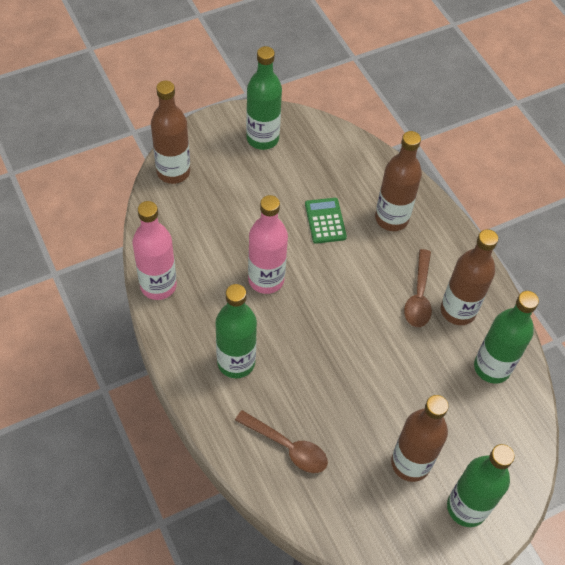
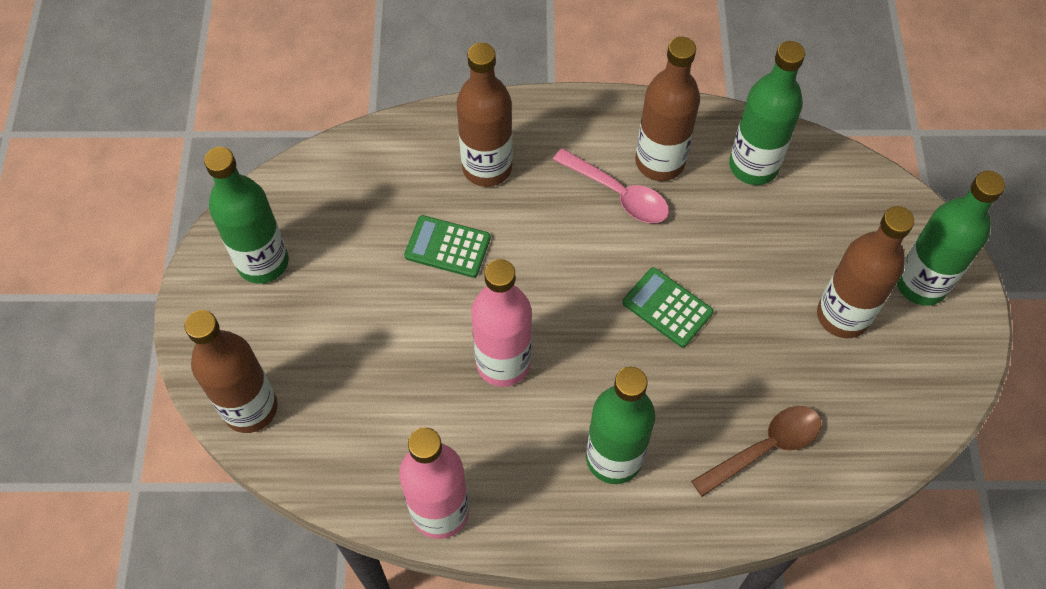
camera: 60 degrees left, 5 degrees up
brown spoon [404,249,432,327] -> pink spoon [553,148,669,223]
none -> green calculator [623,267,714,347]

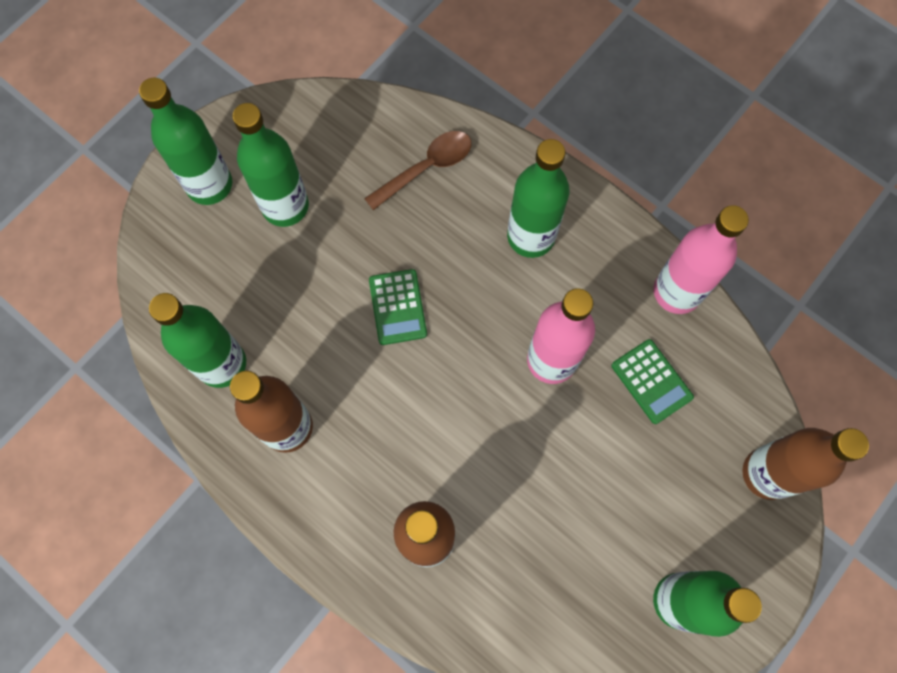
camera: 140 degrees left, 10 degrees up
green calculator [404,215,491,278] -> green calculator moved to [611,339,694,424]
pink spoon [553,148,669,223] -> none
brown spoon [691,406,821,497] -> brown spoon turned 135 degrees clockwise [364,131,471,210]
brown bottle [817,206,914,338] -> green bottle [232,103,309,227]

